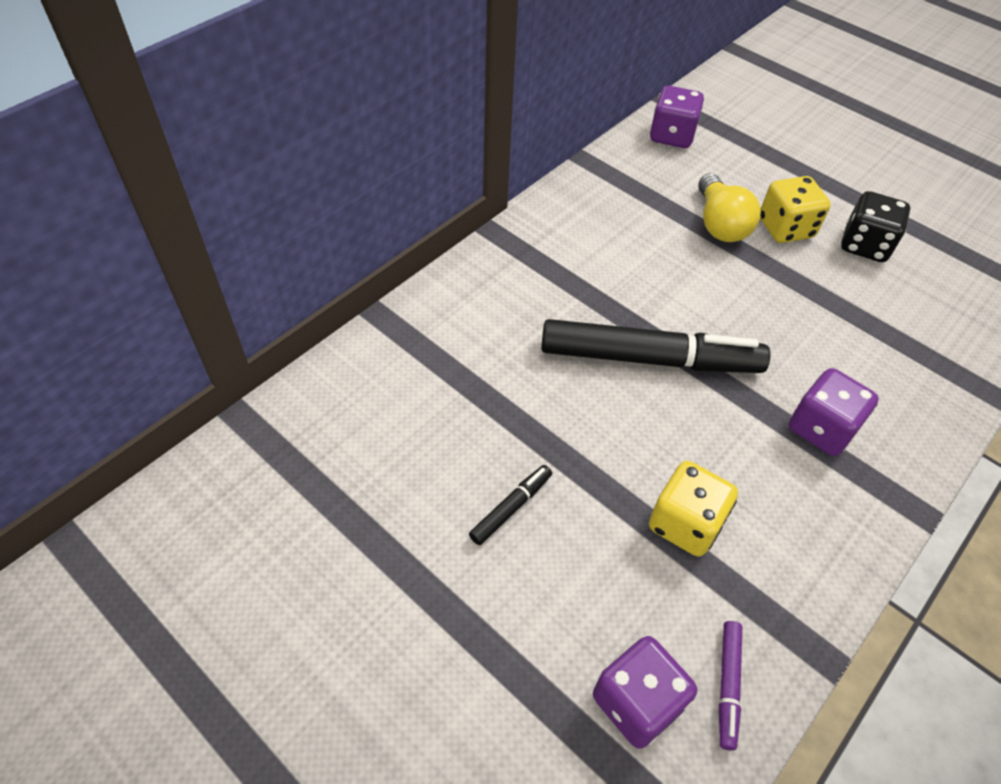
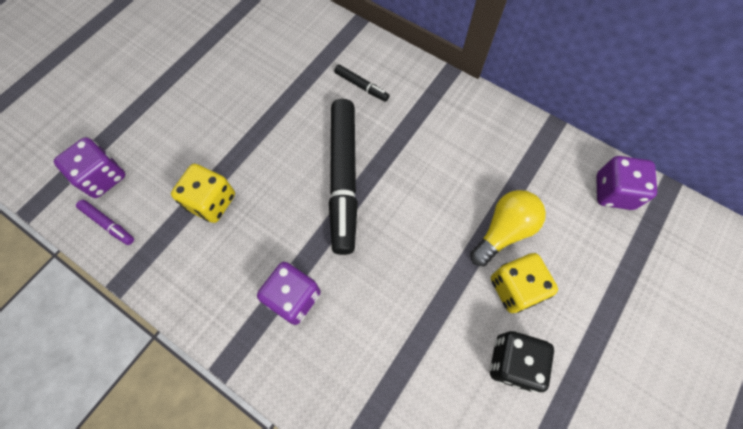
camera: 85 degrees right, 15 degrees up
black marker [469,465,552,545] -> black marker moved to [334,64,389,102]
yellow light bulb [698,173,761,242] -> yellow light bulb turned 150 degrees clockwise [470,190,546,266]
purple marker [719,621,742,751] -> purple marker turned 150 degrees counterclockwise [76,200,134,245]

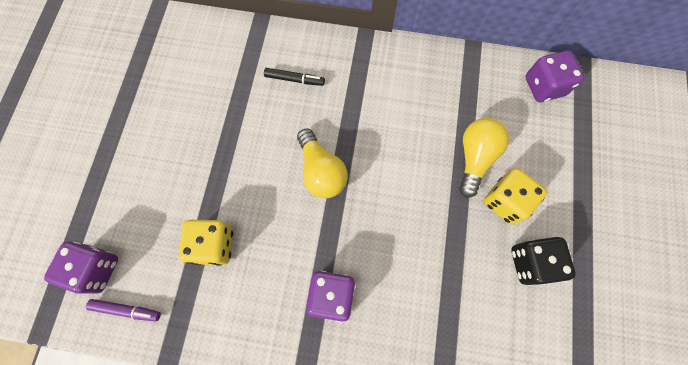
camera: 25 degrees left, 5 degrees up
black marker [329,99,358,255] -> yellow light bulb [297,129,348,198]

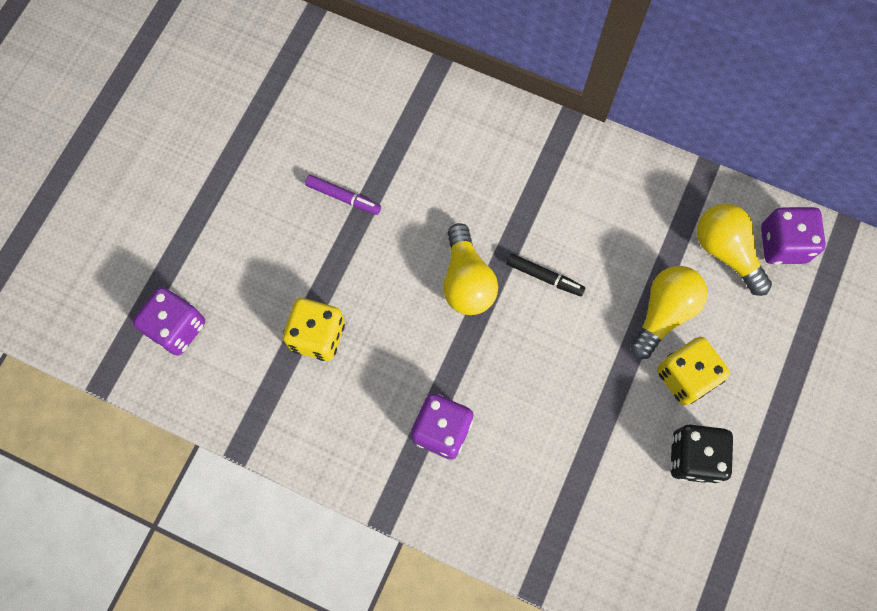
camera: 15 degrees right, 0 degrees up
purple marker [86,299,161,321] -> purple marker moved to [305,175,381,215]
black marker [264,68,325,86] -> black marker moved to [506,253,585,296]
none -> yellow light bulb [697,204,772,296]

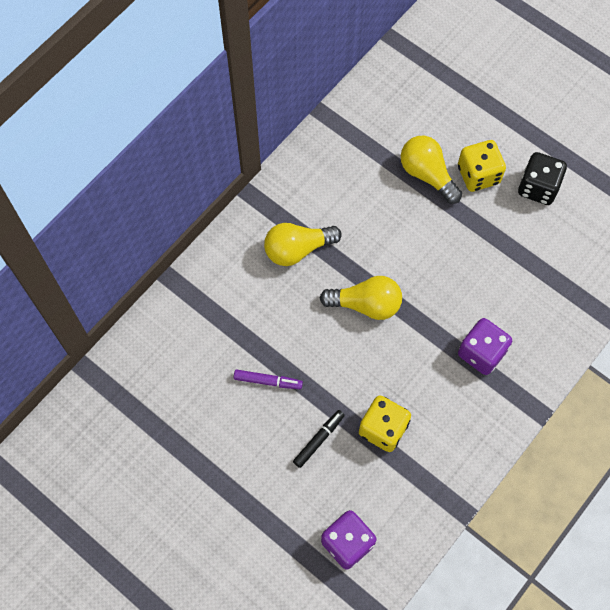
camera: 75 degrees left, 5 degrees down
purple marker [305,175,381,215] -> purple marker turned 60 degrees clockwise [234,369,303,389]
black marker [506,253,585,296] -> black marker moved to [293,410,345,468]
yellow light bulb [697,204,772,296] -> yellow light bulb moved to [264,223,342,266]
purple dice [761,207,826,264] -> none

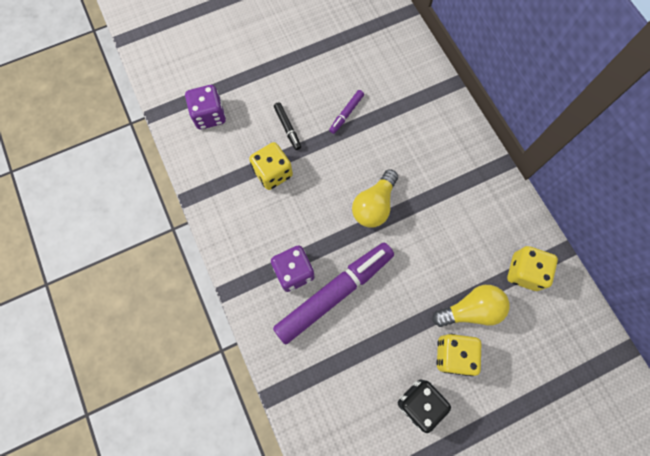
camera: 115 degrees right, 5 degrees up
yellow light bulb [264,223,342,266] -> none
none -> purple marker [273,242,394,345]
none -> yellow dice [507,246,558,291]

